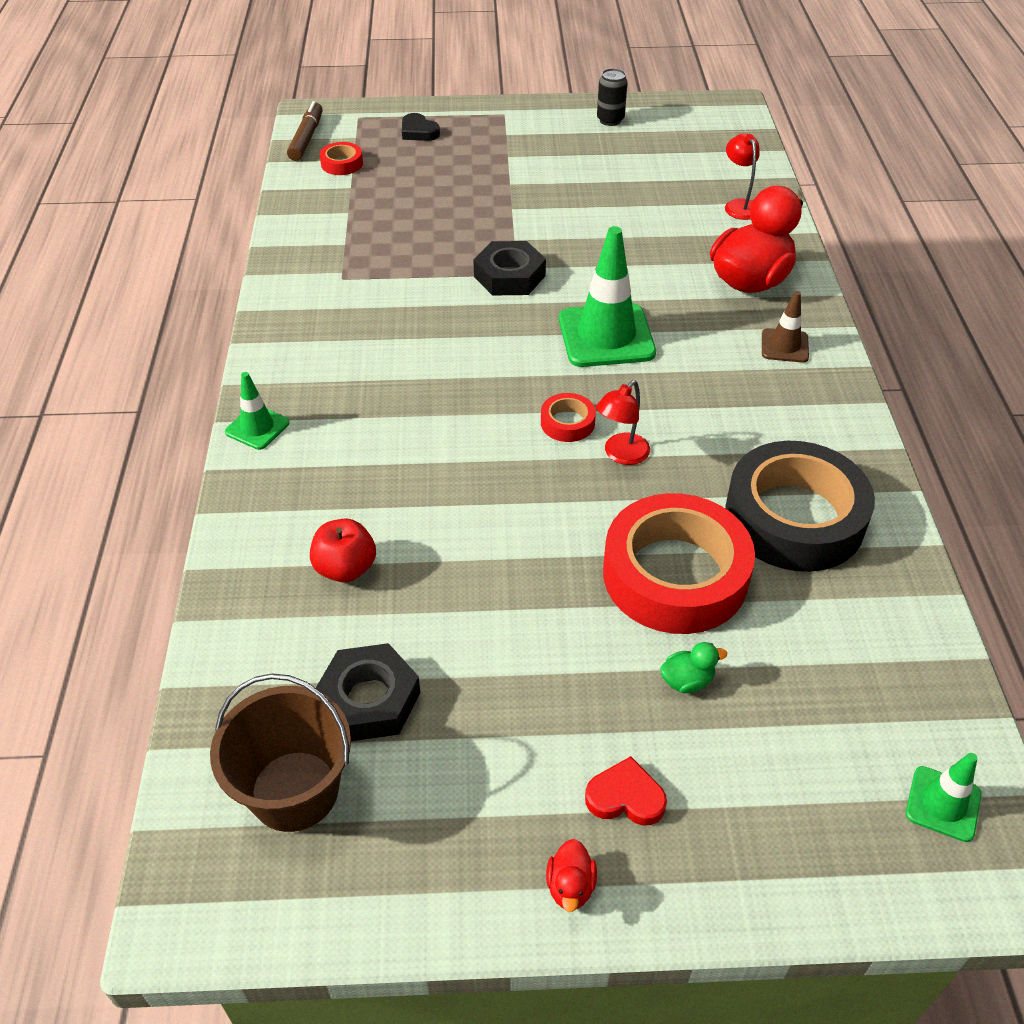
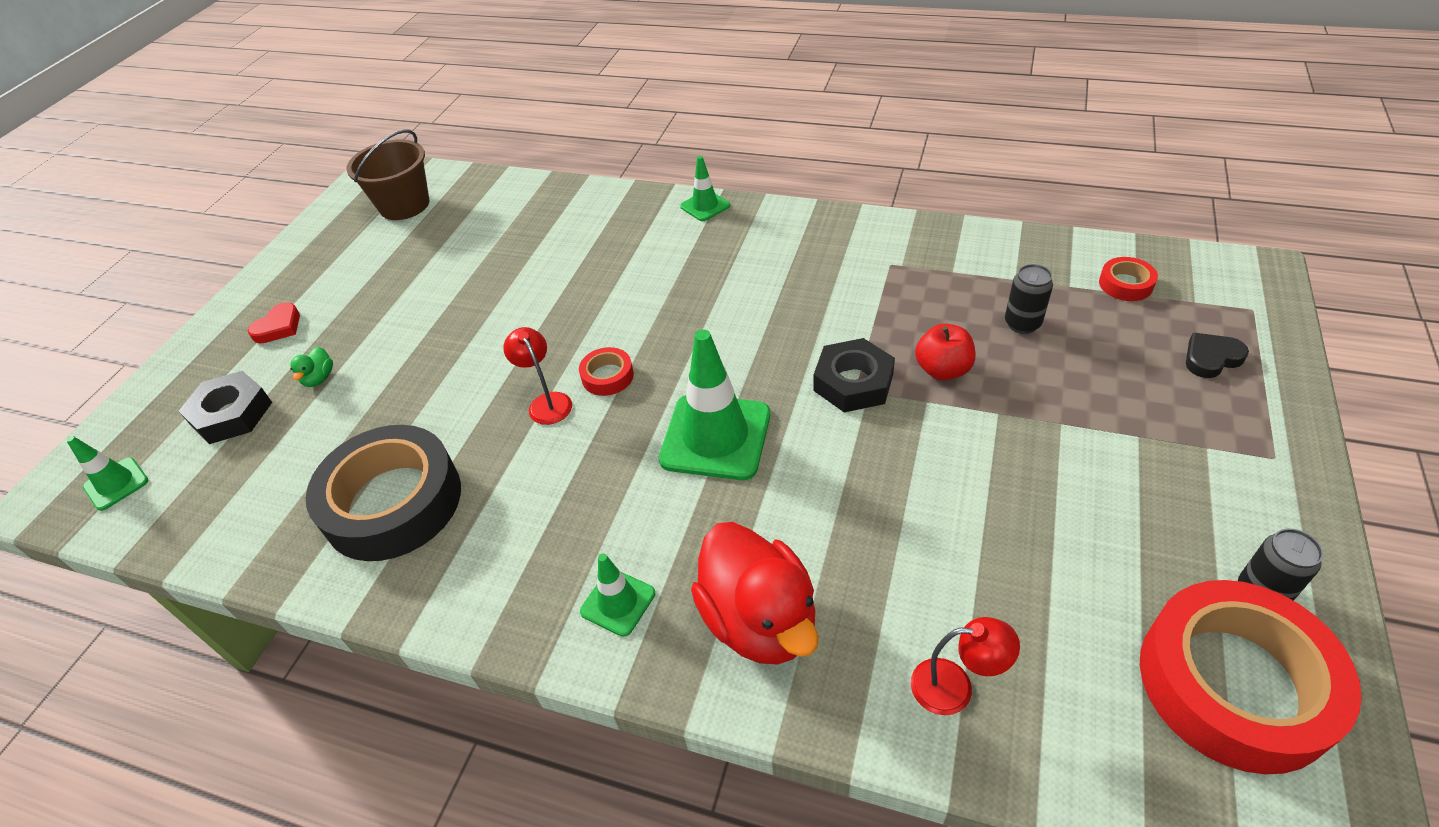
camera: 115 degrees right, 0 degrees up
brown marker [287,101,323,161] -> none
red apple [310,518,376,582] -> red apple moved to [915,323,975,380]
black nut [316,643,420,741] -> black nut moved to [179,371,272,444]
red duck [546,839,597,912] -> none
red tape [603,493,755,634] -> red tape moved to [1140,580,1362,774]
brown traffic cone [762,291,809,363] -> green traffic cone [580,553,655,637]
none -> black can [1005,264,1053,334]

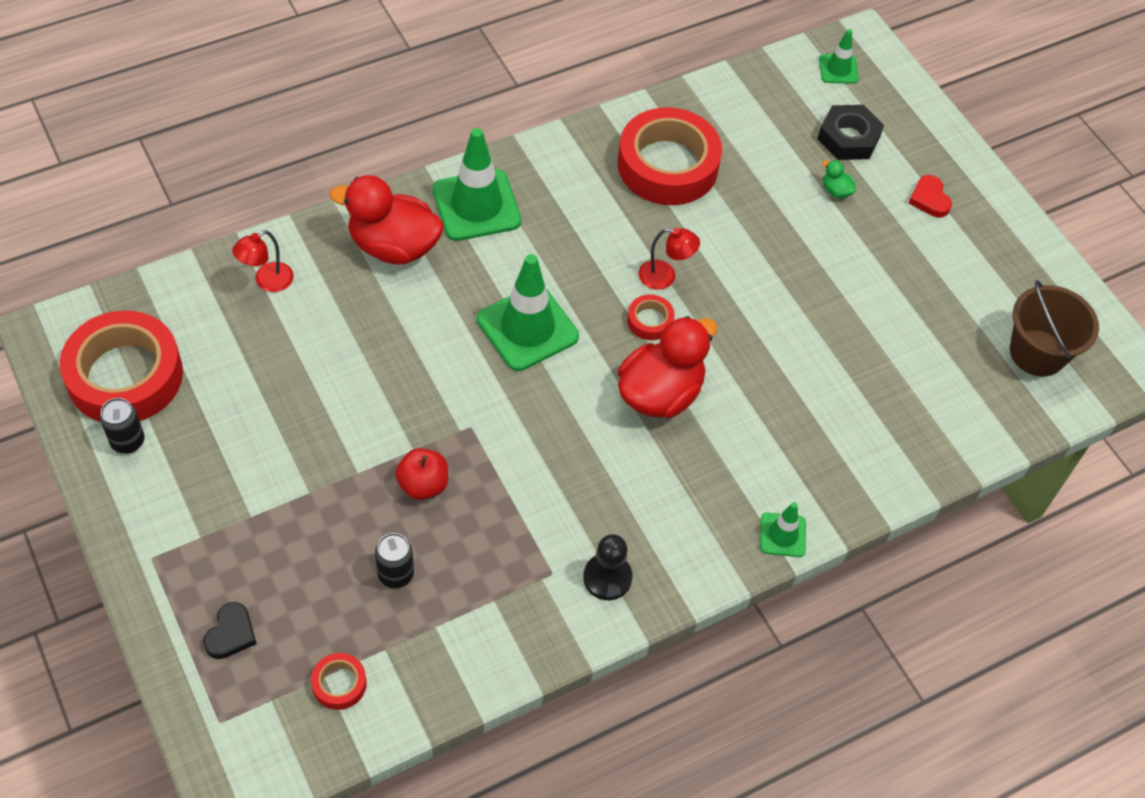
camera: 125 degrees right, 10 degrees up
black tape [306,425,461,561] -> red tape [618,107,722,205]
green traffic cone [580,553,655,637] -> green traffic cone [433,128,521,241], size x1.92
black nut [814,338,895,412] -> none
none -> black pawn [583,534,632,600]
none -> red duck [618,316,717,418]

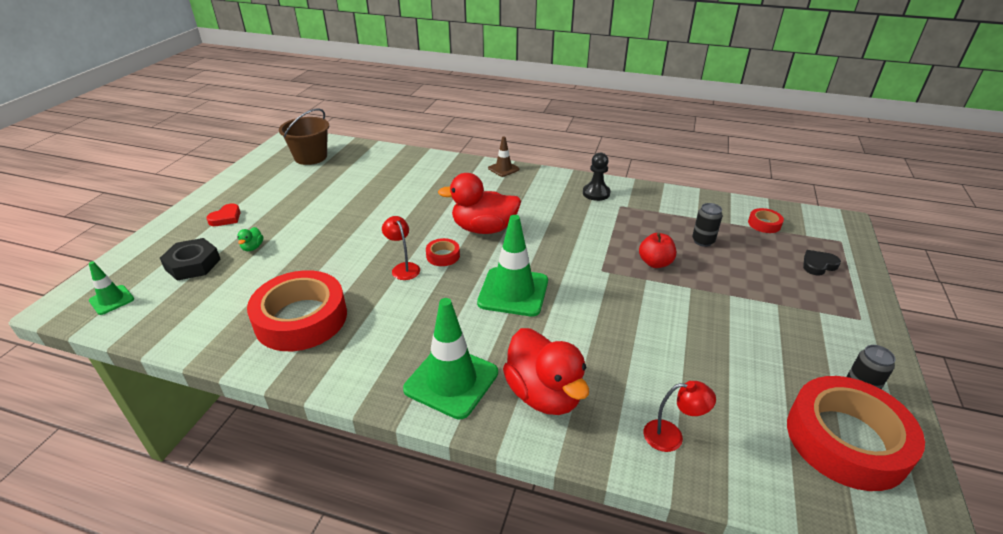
camera: 130 degrees left, 20 degrees down
green traffic cone [760,502,806,557] -> brown traffic cone [488,136,519,177]

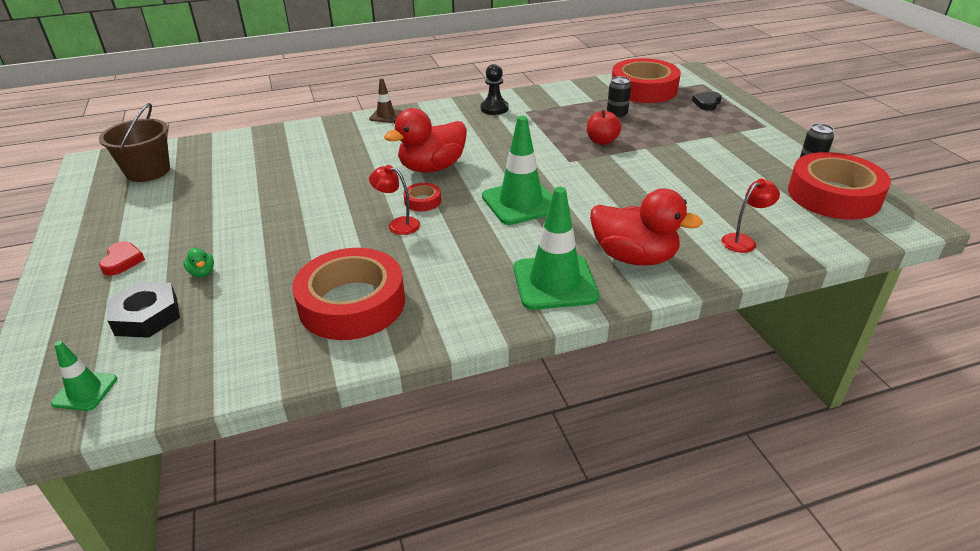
camera: 35 degrees left, 0 degrees up
red tape [748,208,784,233] -> red tape [611,58,681,103], size x2.34

